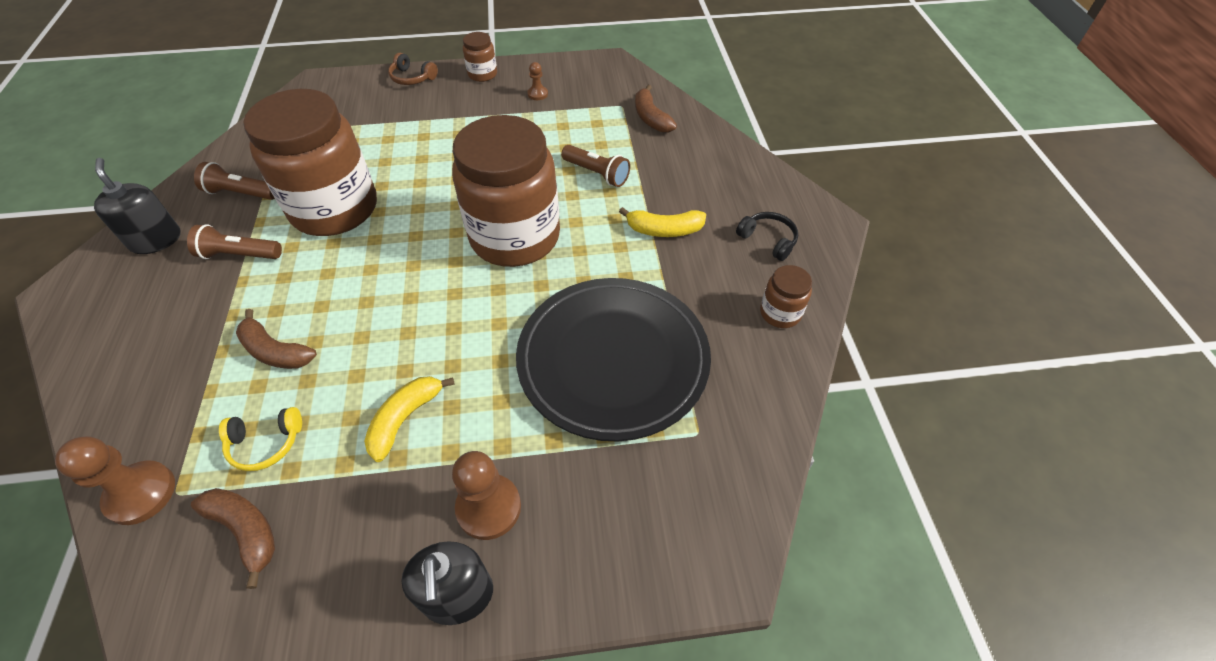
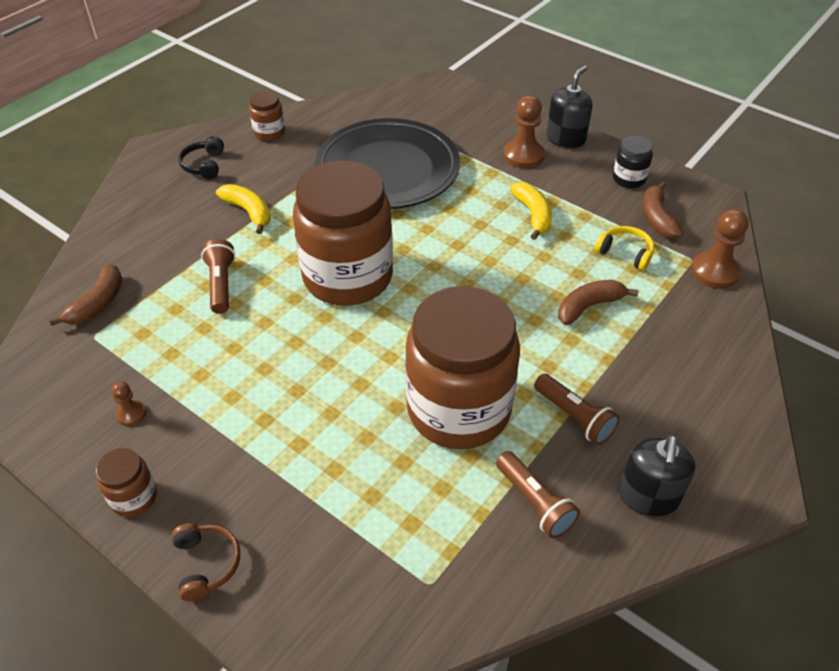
camera: 135 degrees left, 5 degrees down
brown banana [236,309,317,369] -> brown banana turned 105 degrees counterclockwise [558,280,639,325]
yellow banana [364,376,455,462] -> yellow banana turned 90 degrees counterclockwise [510,182,552,240]
none -> black jar [613,136,653,188]

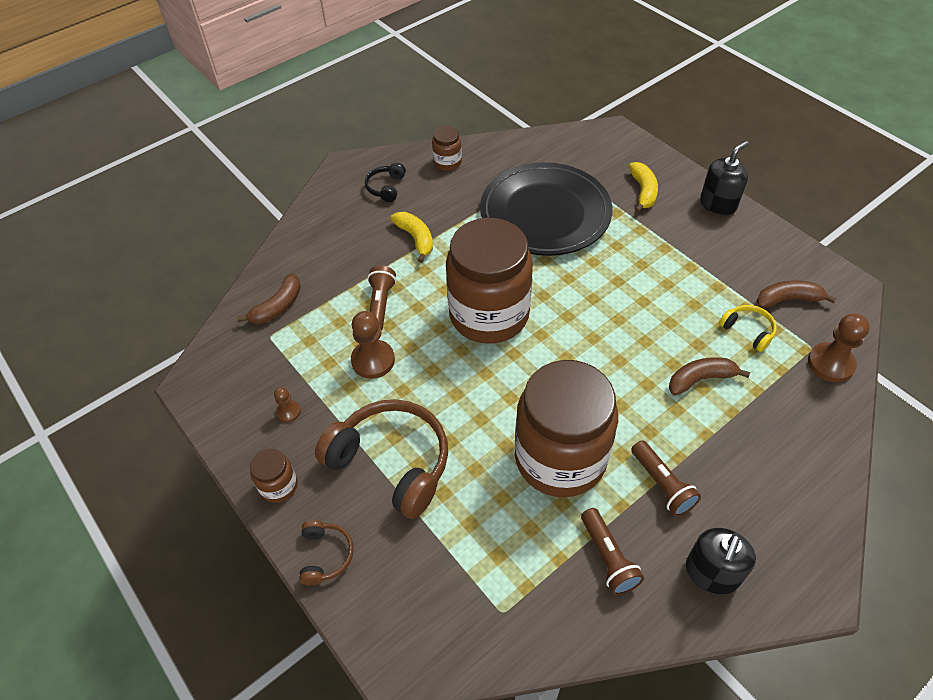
camera: 15 degrees right, 5 degrees up
brown pawn [503,96,545,169] -> brown pawn moved to [351,311,395,379]
yellow banana [510,182,552,240] -> yellow banana moved to [629,162,658,212]
black jar [613,136,653,188] -> none
brown banana [643,181,684,239] -> brown banana turned 75 degrees clockwise [756,280,836,309]
none -> brown headphones [315,399,448,519]

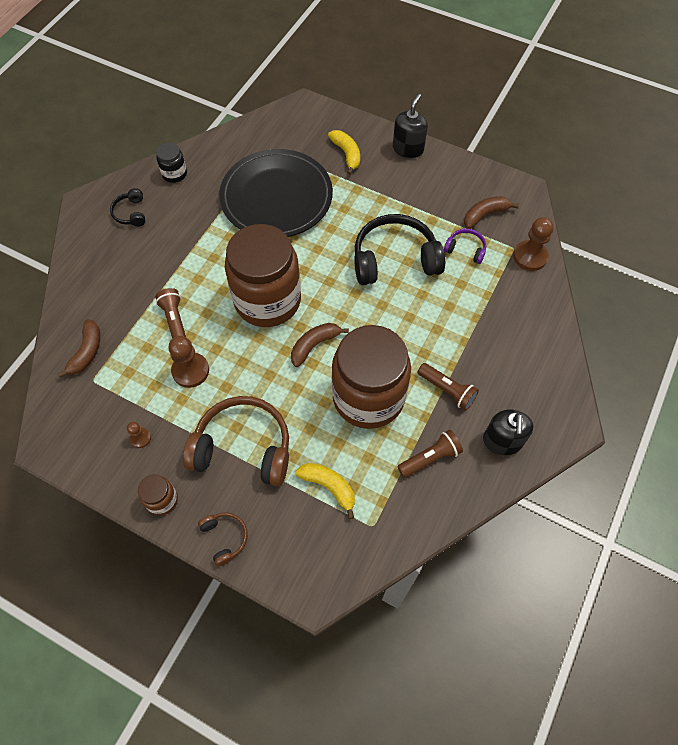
camera: 25 degrees left, 10 degrees up
yellow banana [391,212,433,263] -> yellow banana moved to [295,463,355,519]
brown jar [432,126,462,171] -> black jar [156,143,187,183]
brown flashlight [581,508,644,595] -> brown flashlight turned 75 degrees counterclockwise [397,430,463,478]
brown banana [669,357,750,396] -> brown banana moved to [291,323,349,367]
yellow headphones [719,305,777,352] -> purple headphones [444,229,486,264]
none -> black headphones [354,214,445,285]

